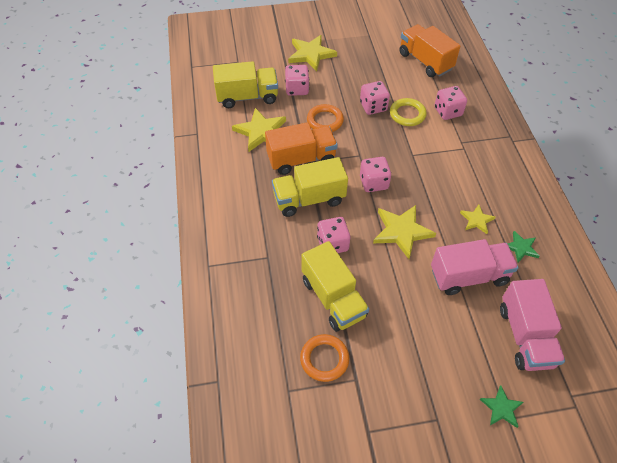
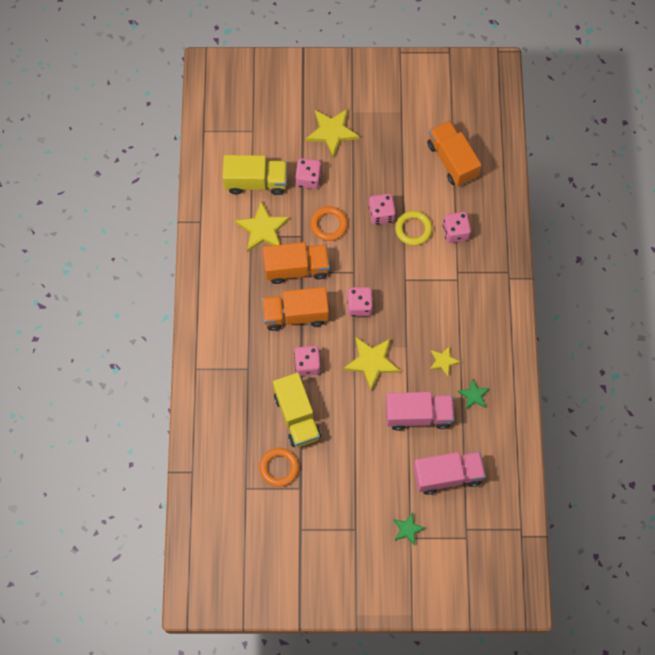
camera: 10 degrees right, 15 degrees up
yellow truck [272,157,348,217] -> orange truck [262,287,329,331]
pink truck [500,279,565,371] -> pink truck turned 105 degrees counterclockwise [413,451,486,495]

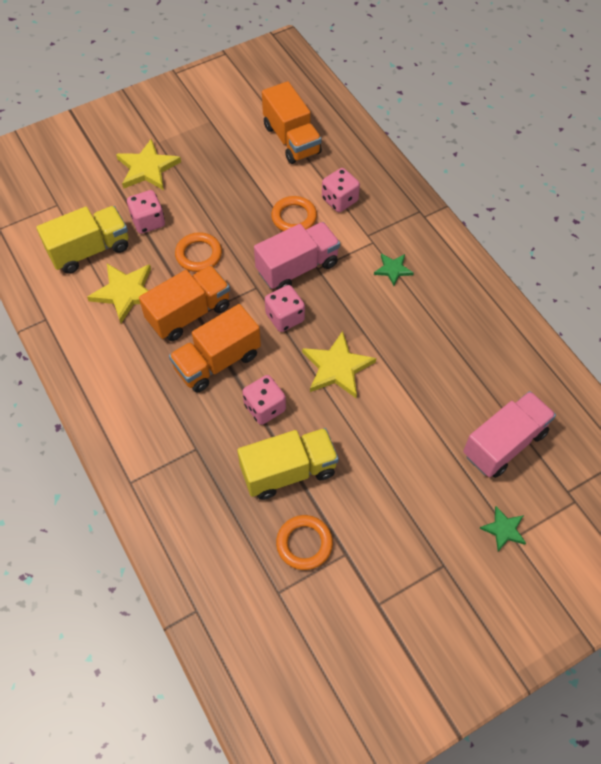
camera: 30 degrees left, 10 degrees down
yellow truck [273,373,321,447] -> yellow truck turned 60 degrees counterclockwise [237,428,339,500]
pink dice [368,194,396,225] -> none
pink truck [386,392,454,431] -> pink truck moved to [254,222,340,290]
yellow ring [395,211,433,246] -> orange ring [271,196,317,231]
orange truck [427,121,481,186] -> orange truck turned 150 degrees counterclockwise [262,81,322,164]
yellow star [430,346,461,376] -> none
green star [458,378,490,409] -> green star moved to [374,254,414,286]

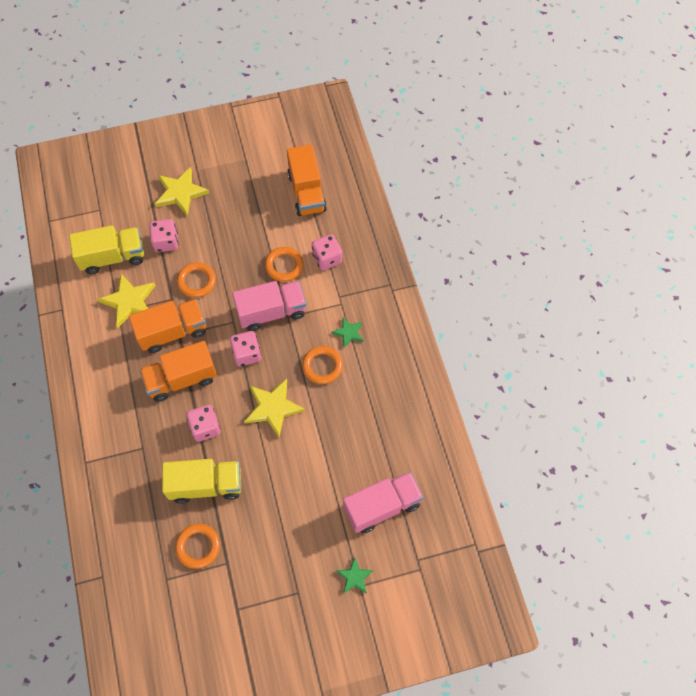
camera: 15 degrees right, 5 degrees up
none -> orange ring [302,346,343,384]

